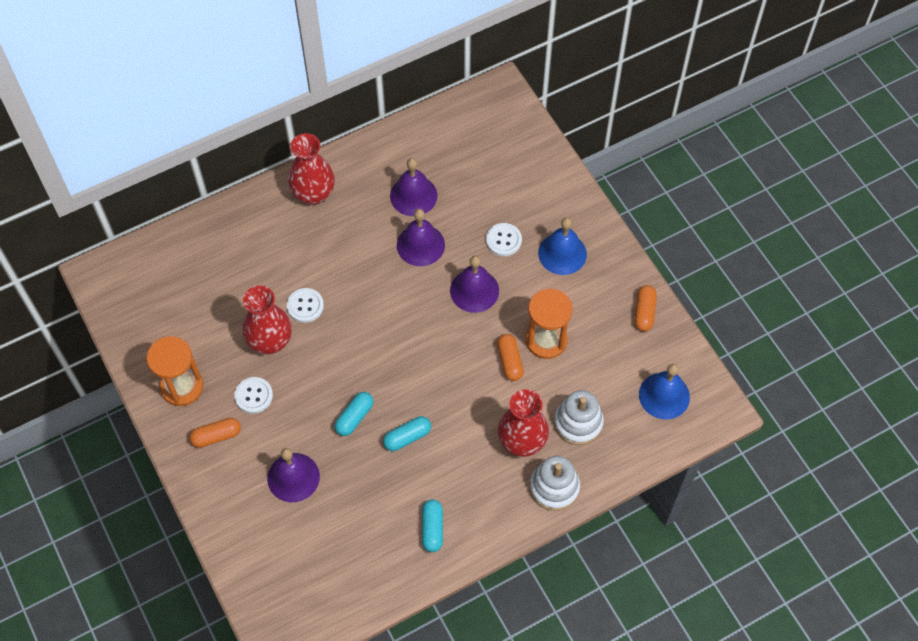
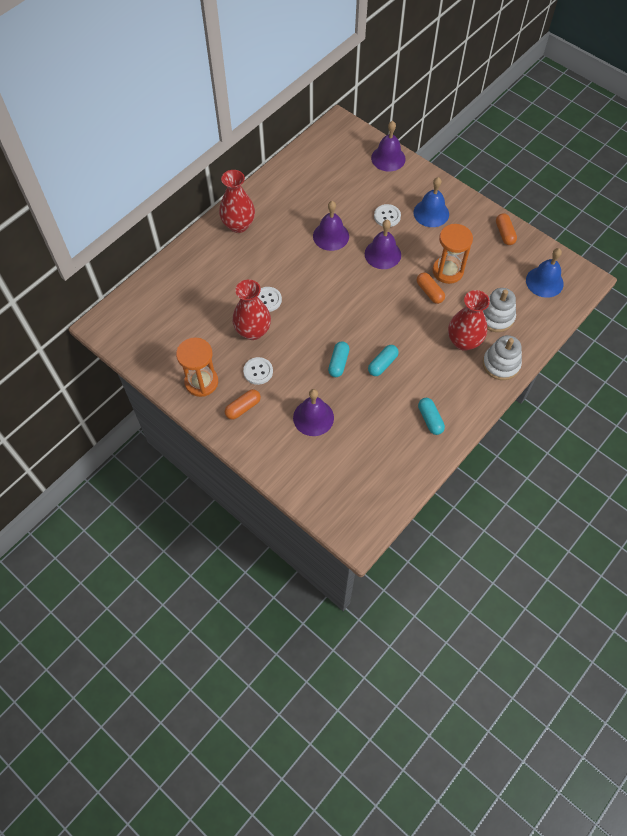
camera: 20 degrees left, 0 degrees up
purple bell [390,158,437,216] -> purple bell moved to [371,121,406,172]

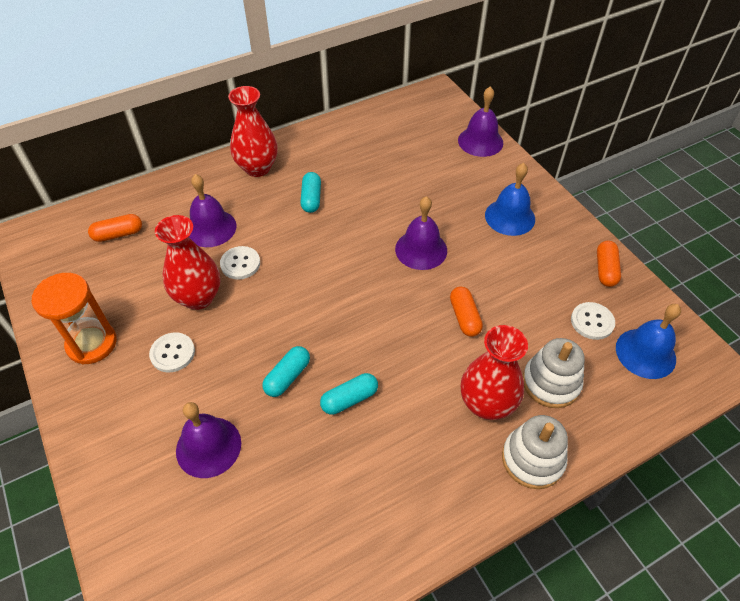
camera: 20 degrees right, 10 degrees down
orange capsule [225,389,261,420] -> orange capsule moved to [88,214,142,242]
purple bell [313,201,349,251] -> purple bell moved to [189,174,237,247]
white button [374,204,401,227] -> white button moved to [571,302,615,340]
turquoise capsule [418,398,445,435] -> turquoise capsule moved to [300,172,321,213]
orange hourglass [432,224,473,284] -> none

